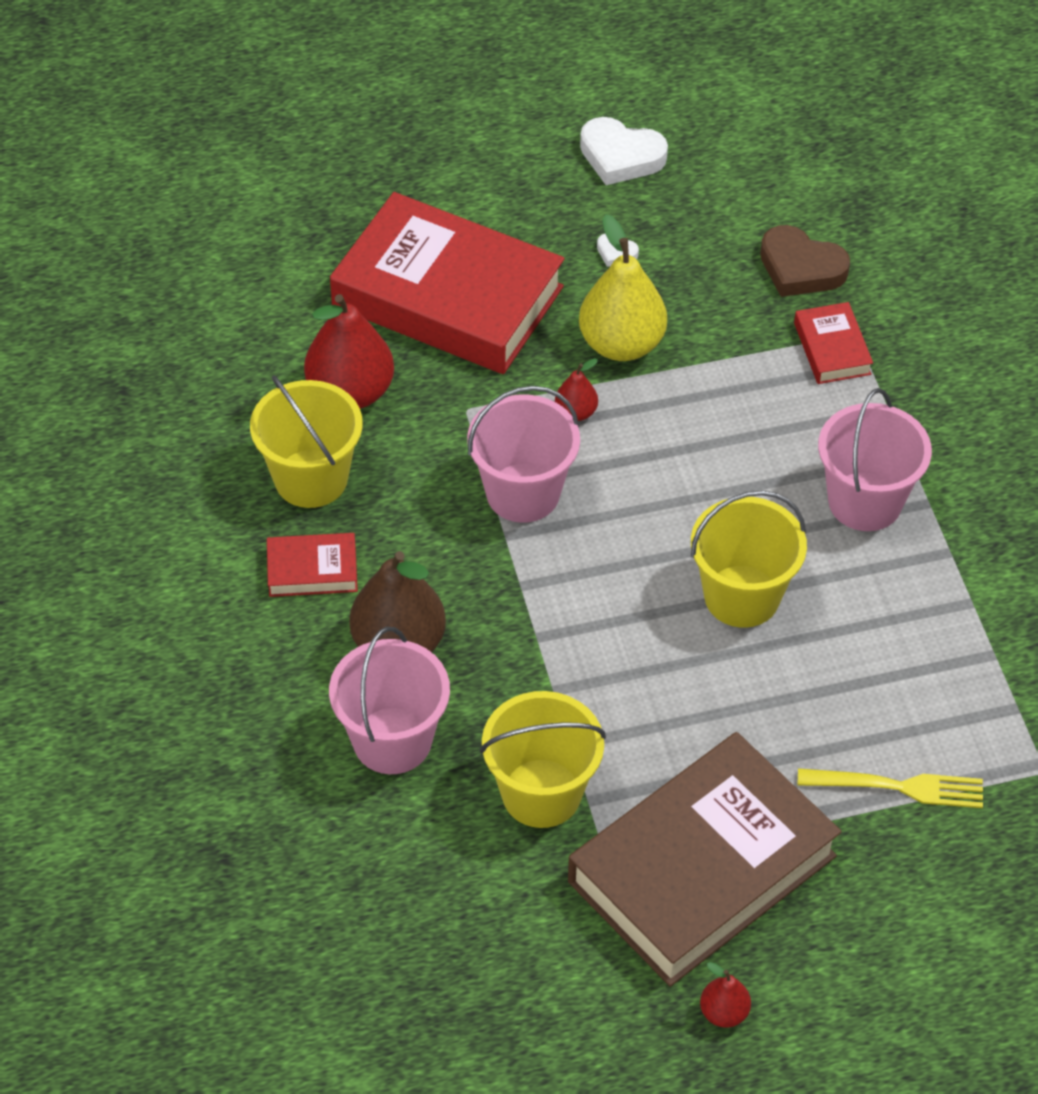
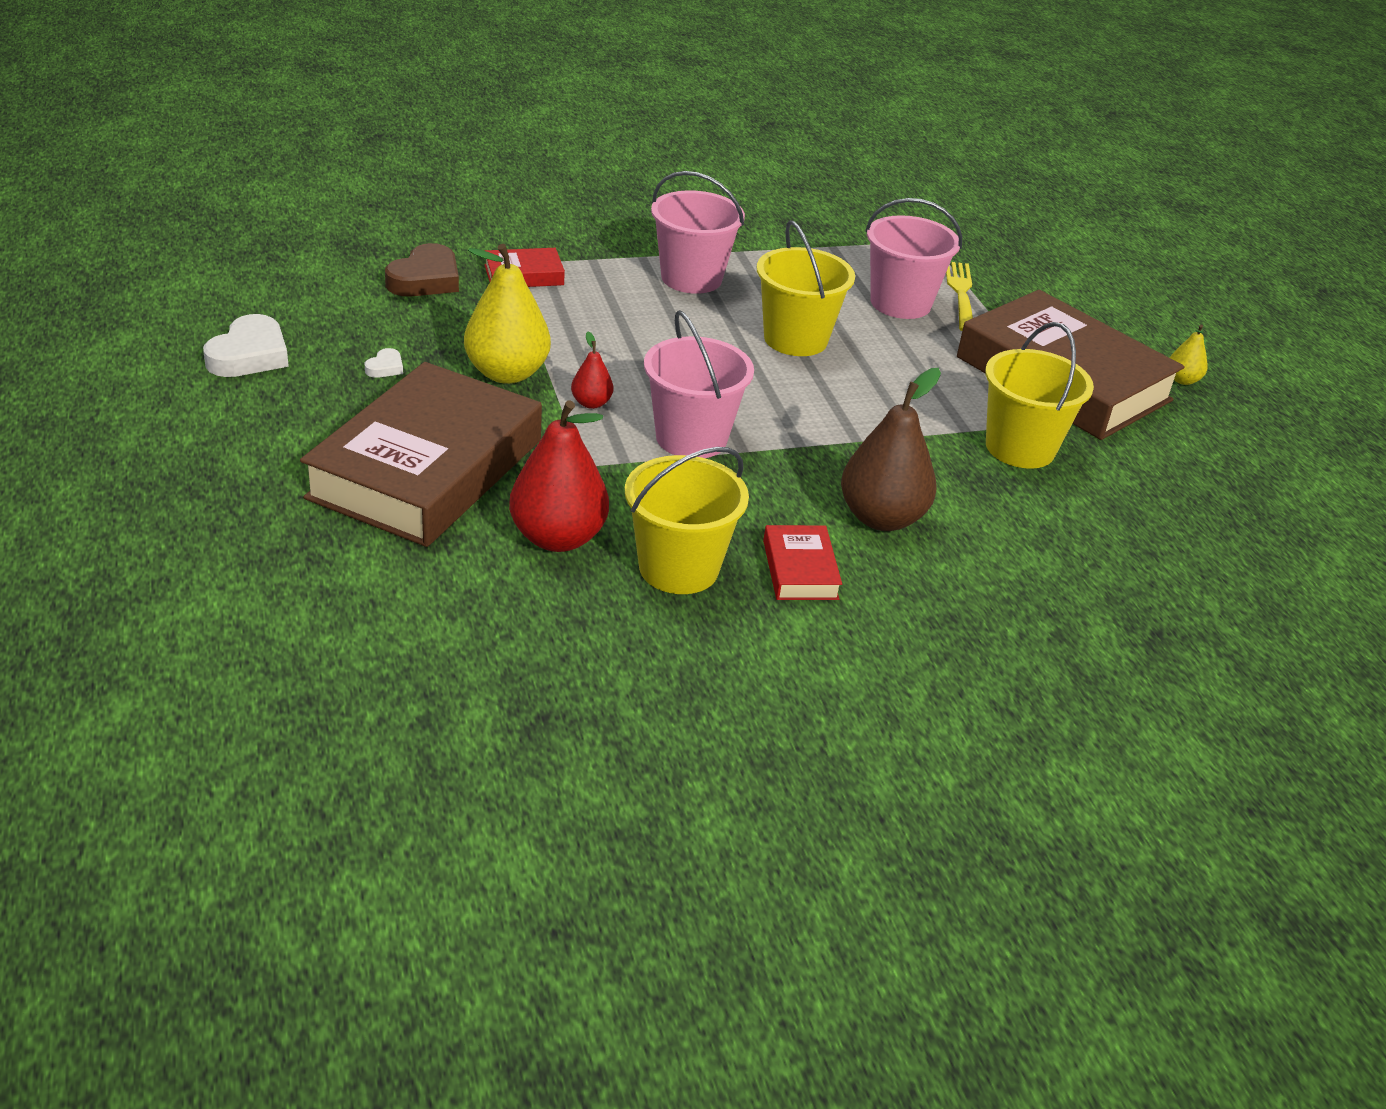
camera: 95 degrees left, 15 degrees down
pink bucket [329,627,450,774] -> pink bucket moved to [865,198,962,319]
red book [330,192,565,374] -> brown book [300,362,542,547]
red pear [700,962,751,1028] -> yellow pear [1170,325,1208,385]

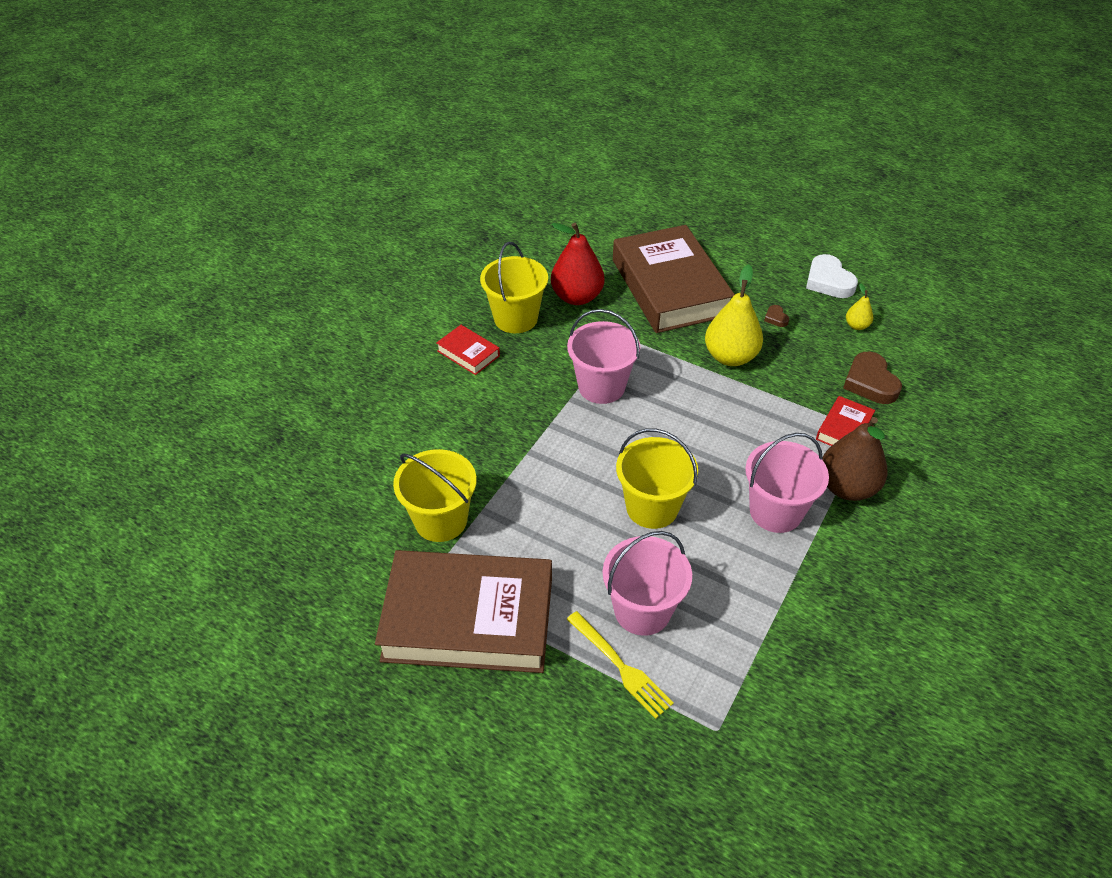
camera: 140 degrees right, 10 degrees up
white heart [365,348,403,378] -> brown heart [764,305,789,327]
red pear [571,331,613,409] -> none
brown pear [841,368,941,531] -> brown pear moved to [823,417,887,501]
yellow pear [1170,325,1208,385] -> yellow pear moved to [846,283,873,330]

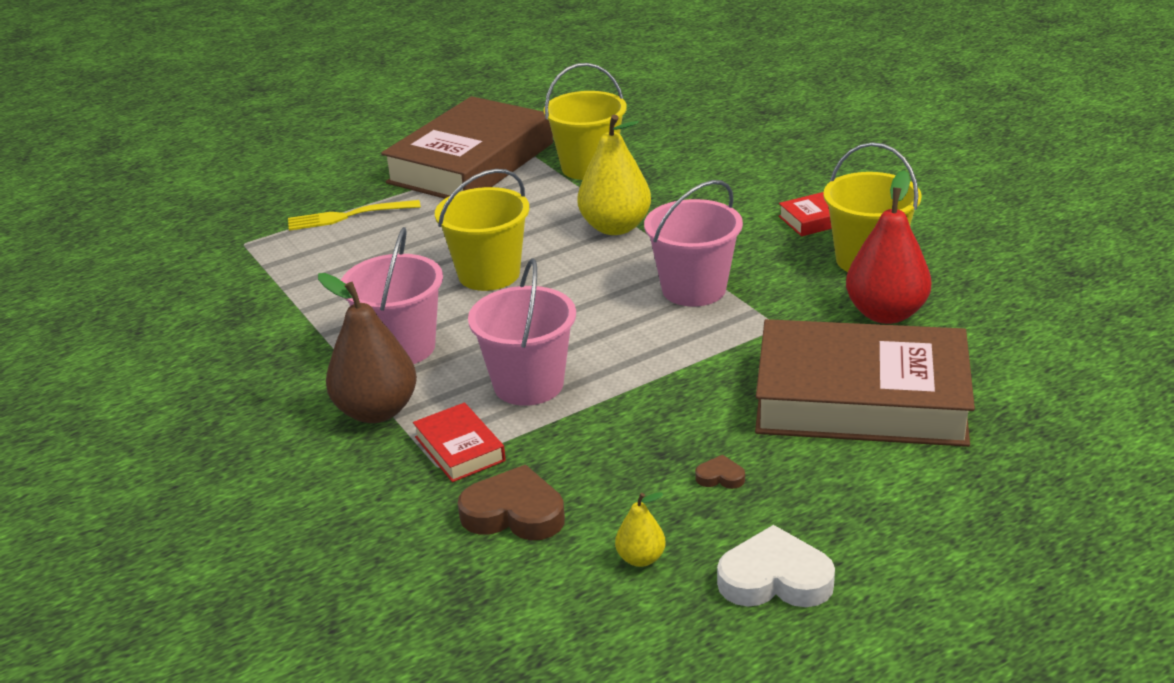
camera: 120 degrees right, 15 degrees down
pink bucket [603,531,692,636] -> pink bucket moved to [468,258,576,406]
yellow pear [705,264,763,366] -> yellow pear moved to [578,114,651,235]

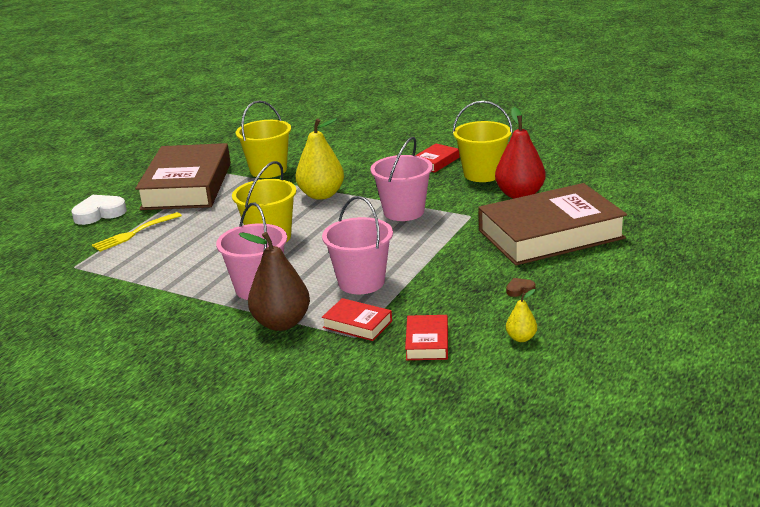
camera: 30 degrees left, 5 degrees down
brown heart [458,465,565,540] -> red book [405,315,448,360]
white heart [717,525,835,607] -> white heart moved to [72,195,127,225]

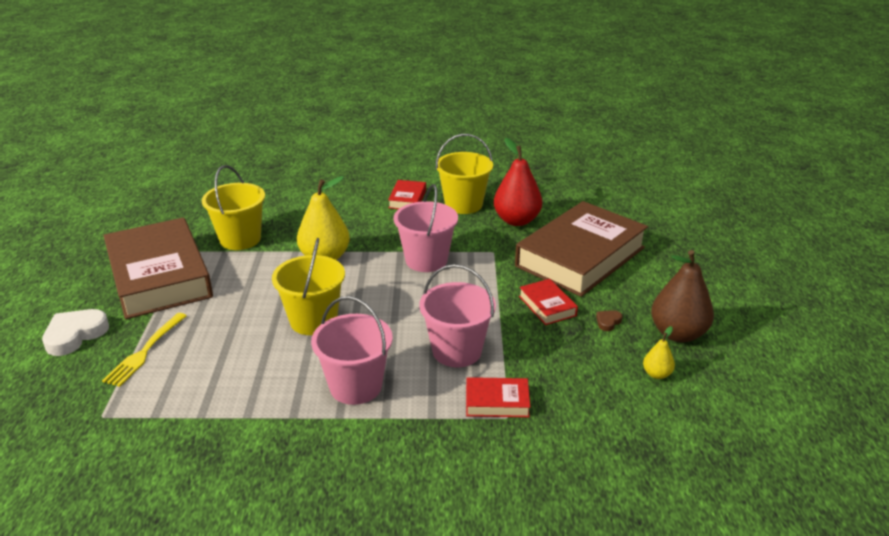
camera: 30 degrees left, 5 degrees up
brown pear [239,232,310,331] -> brown pear moved to [651,250,714,343]
red book [405,315,448,360] -> red book moved to [519,279,578,325]

